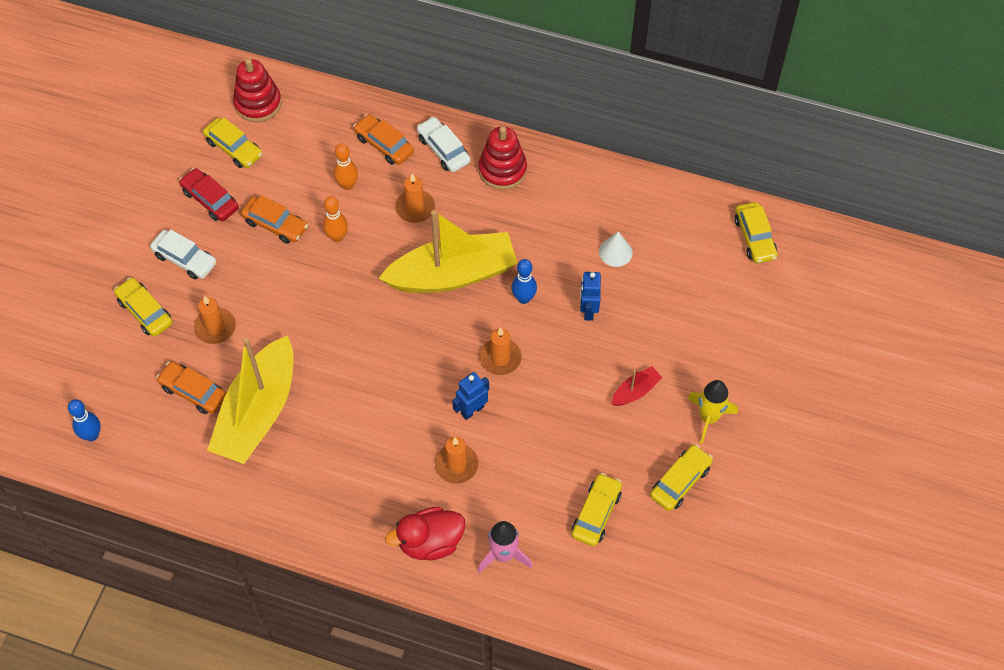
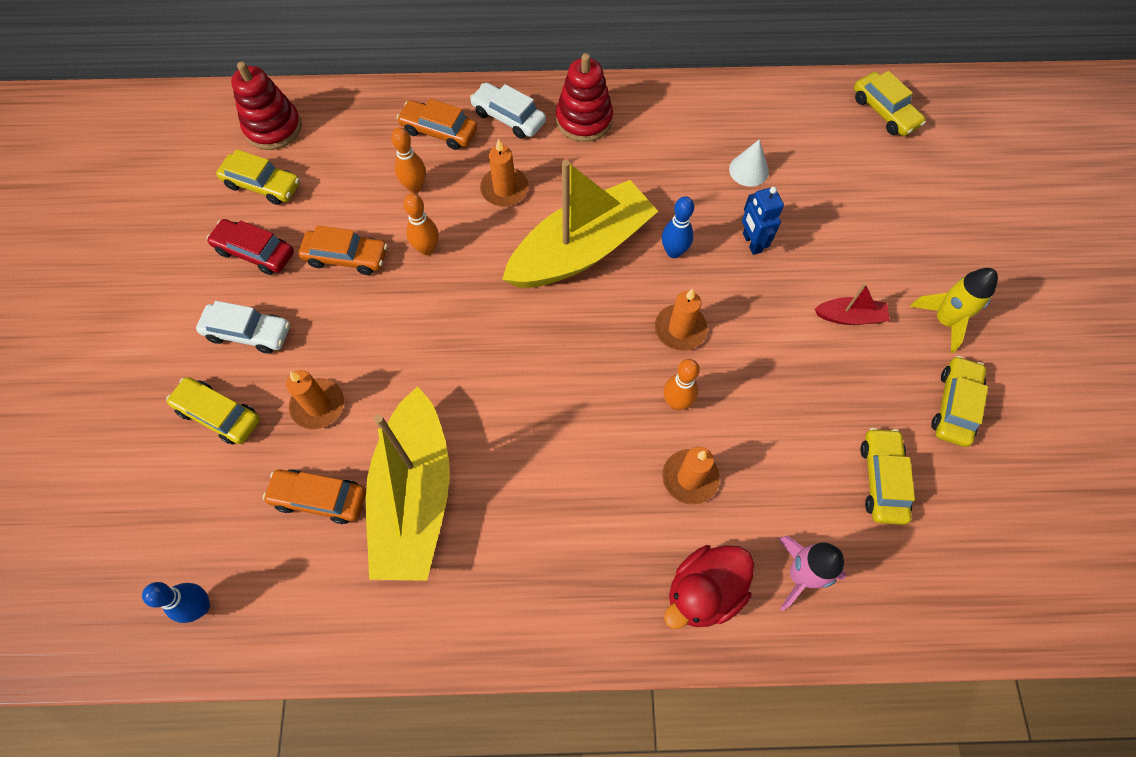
camera: 20 degrees left, 5 degrees up
blue robot [452,372,489,420] -> orange bowling pin [663,359,700,410]
red boat [612,366,663,406] -> red boat turned 60 degrees clockwise [815,283,890,325]

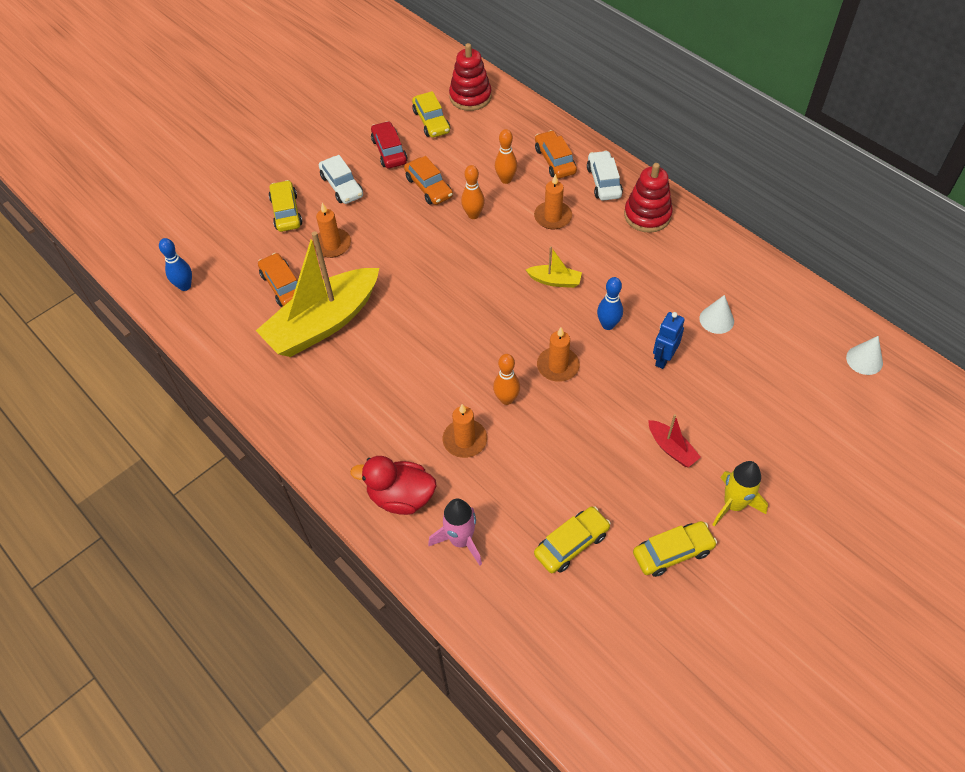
camera: 50 degrees right, 10 degrees down
yellow boat [502,160,658,288] -> yellow boat [526,246,582,288], size x0.42
yellow car [854,71,926,136] -> white cone [846,336,883,375]

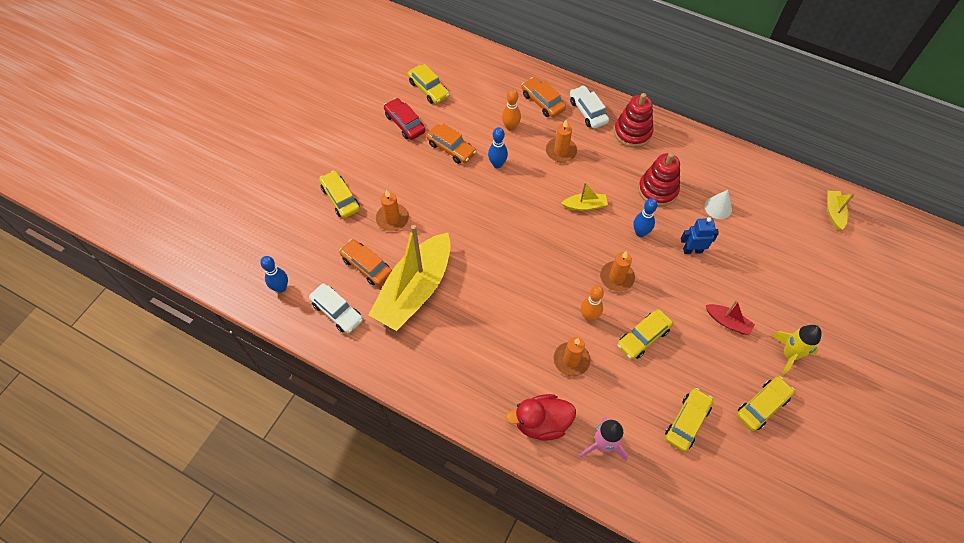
camera: 20 degrees left, 5 degrees up
white car [319,155,363,204] -> white car moved to [309,284,363,333]
red stacking toy [449,43,492,111] -> red stacking toy moved to [638,153,680,206]
orange bowling pin [461,165,485,219] -> blue bowling pin [488,127,508,168]
blue robot [653,312,685,369] -> blue robot turned 75 degrees clockwise [681,217,719,254]
white cone [846,336,883,375] -> yellow boat [827,191,855,230]
none -> yellow car [617,309,673,360]

